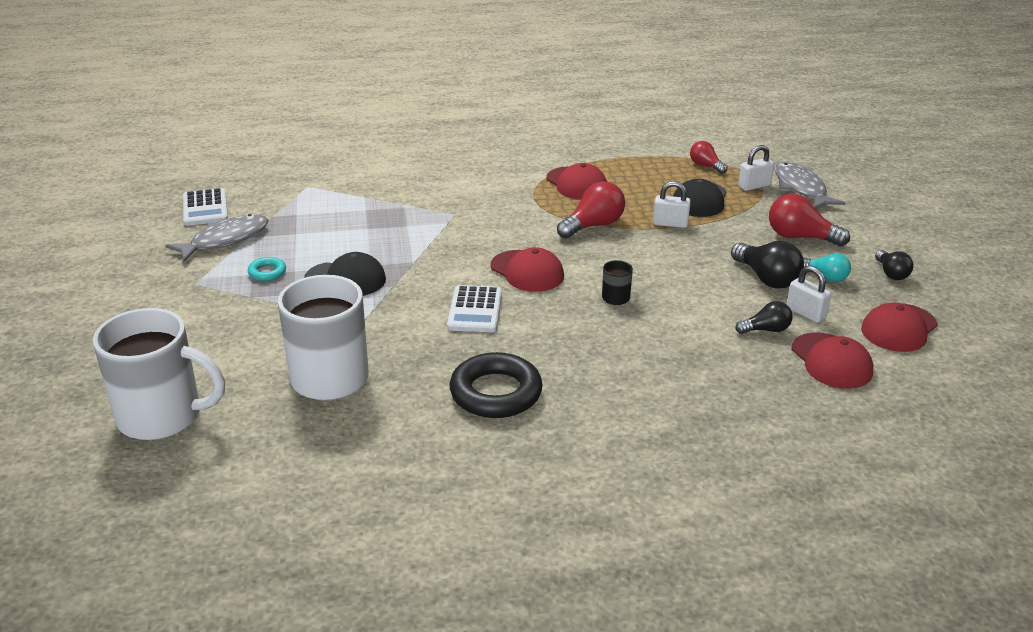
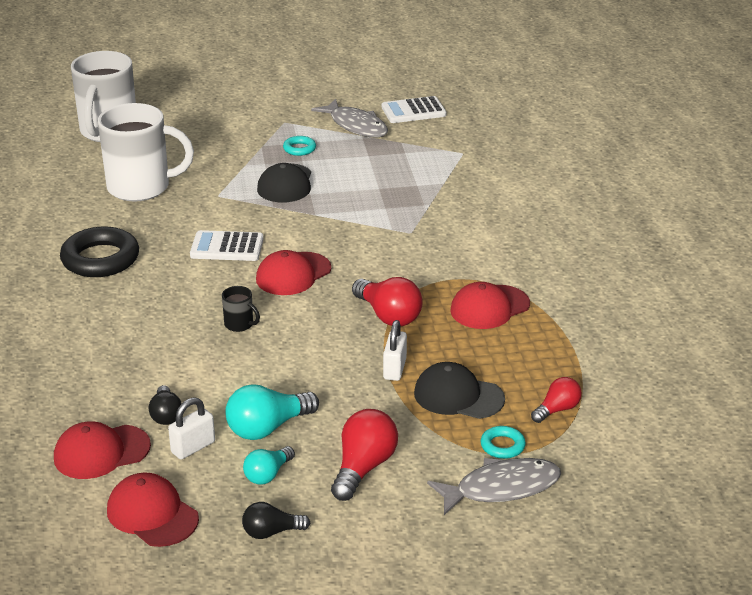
camera: 90 degrees right, 0 degrees up
black light bulb [731,241,804,289] -> turquoise light bulb [225,384,319,440]
white padlock [738,145,774,191] -> turquoise ring [480,426,526,459]

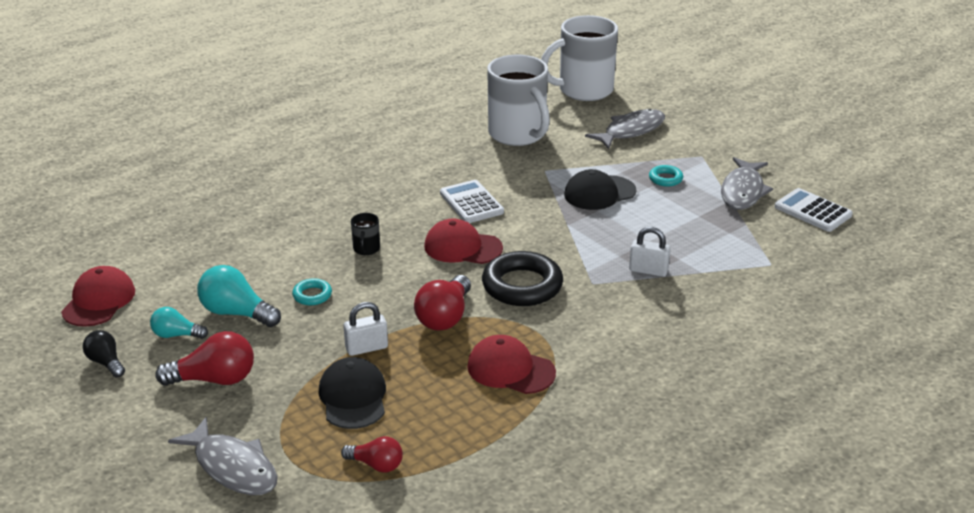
camera: 60 degrees right, 0 degrees up
red cap [54,421,151,479] -> none
black ring [60,226,139,277] -> black ring moved to [482,251,563,306]
black light bulb [149,385,182,425] -> none
white padlock [168,397,215,459] -> white padlock moved to [629,227,671,277]
turquoise ring [480,426,526,459] -> turquoise ring moved to [292,278,332,305]
none -> grey fish [585,109,665,149]

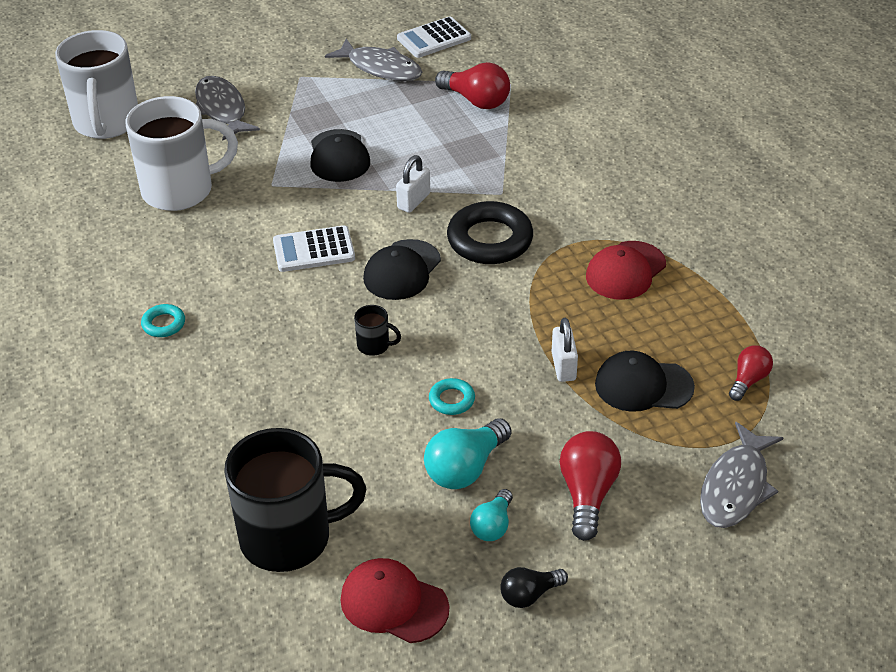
camera: 75 degrees left, 10 degrees up
grey fish [168,417,278,495] -> grey fish turned 150 degrees clockwise [700,422,783,528]
red light bulb [414,275,471,331] -> red light bulb moved to [435,62,510,109]
red cap [424,218,503,264] -> black cap [363,239,441,300]
white padlock [629,227,671,277] -> white padlock moved to [396,155,430,213]
turquoise ring [649,165,683,187] -> turquoise ring moved to [141,304,185,337]
none -> black mug [224,428,366,572]

